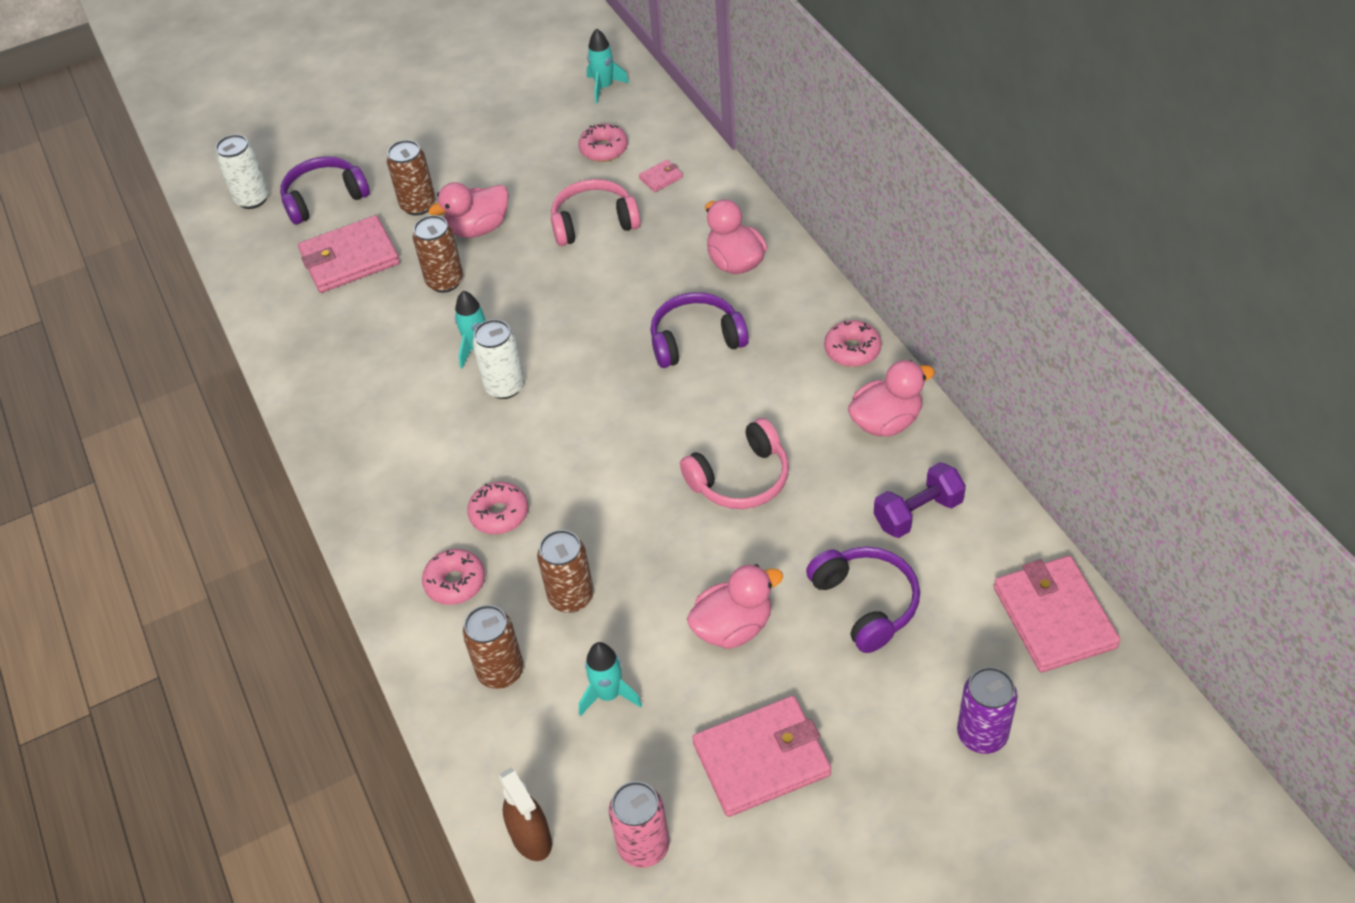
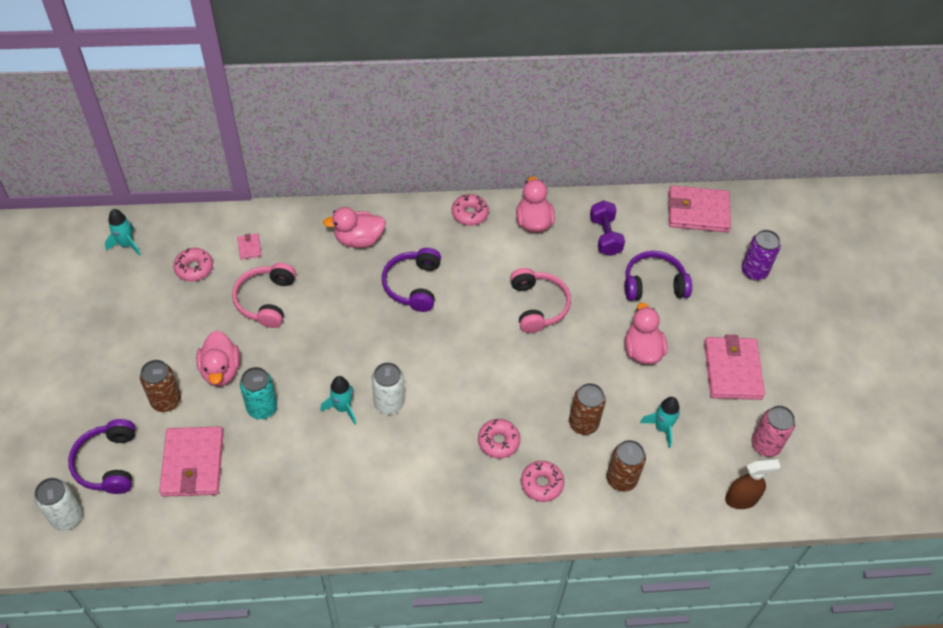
camera: 75 degrees left, 5 degrees up
brown can [413,215,463,293] -> turquoise can [240,367,277,419]

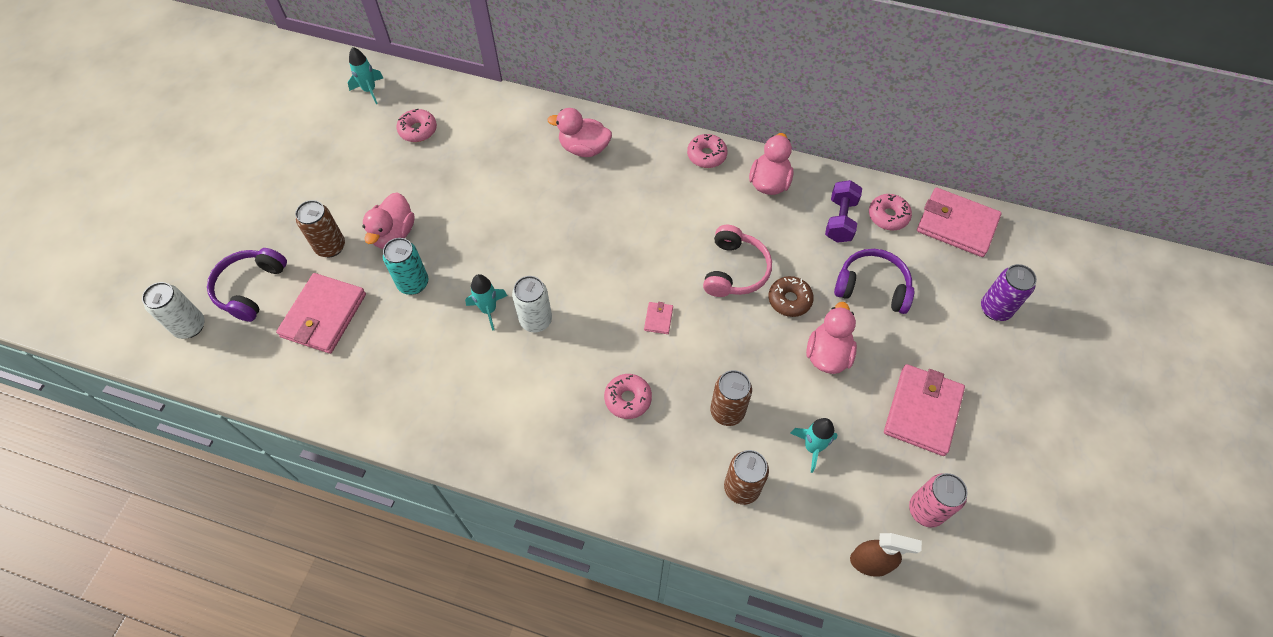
camera: 25 degrees right, 5 degrees up
pink headphones [232,263,296,328] -> none
pink wallet [237,234,262,260] -> pink wallet moved to [644,302,673,334]
purple headphones [382,248,441,312] -> none
pink donut [521,461,564,502] -> pink donut moved to [869,194,912,231]
none -> brown donut [768,276,814,317]

